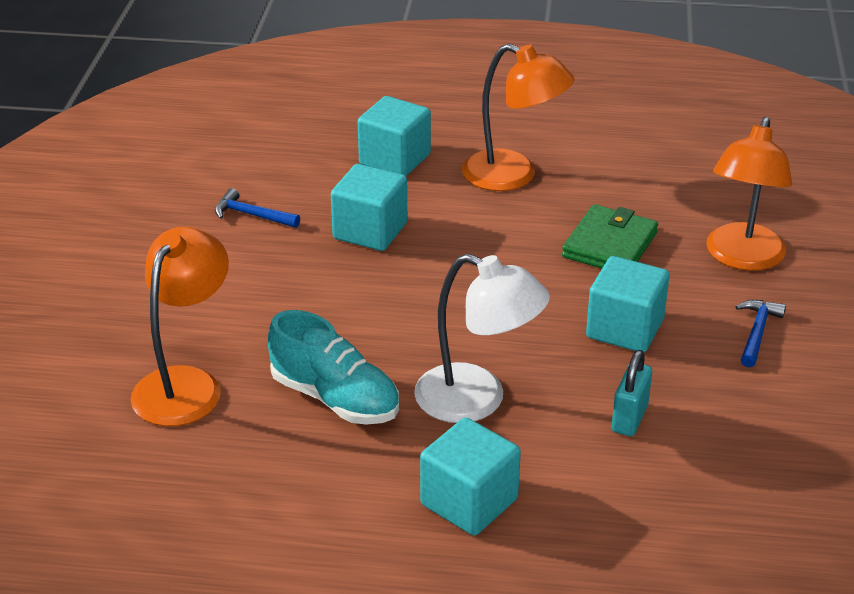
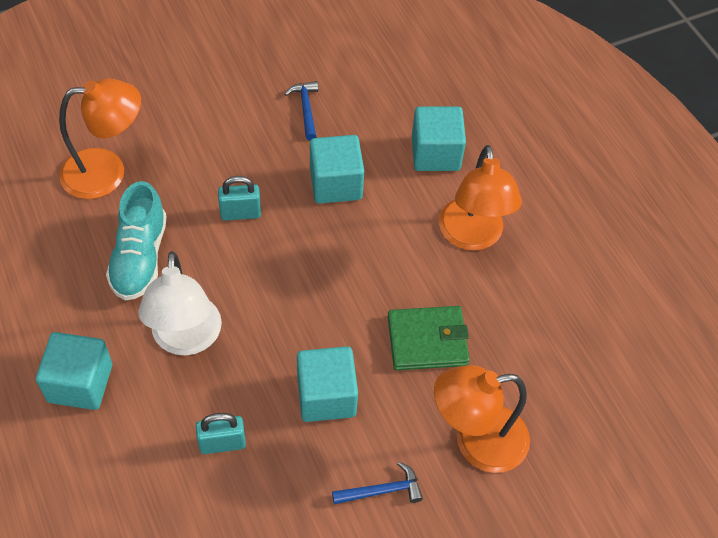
camera: 55 degrees right, 20 degrees up
none -> turquoise padlock [218,176,261,220]

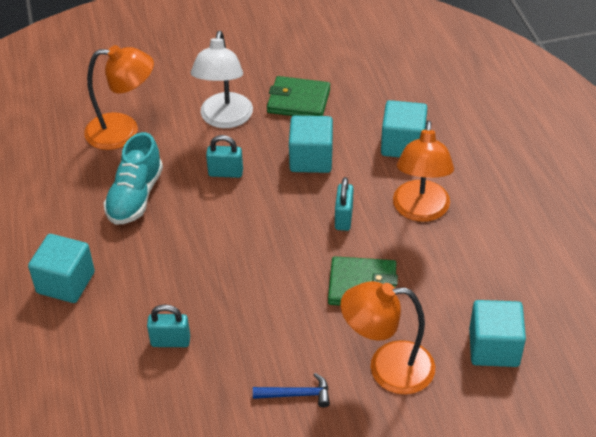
camera: 15 degrees right, 10 degrees down
white lamp [138,251,222,355] -> white lamp moved to [190,31,253,128]
blue hammer [285,81,318,141] -> green wallet [267,76,330,116]
turquoise cube [297,346,358,422] -> turquoise cube moved to [469,300,526,367]
none -> turquoise padlock [335,177,354,231]

